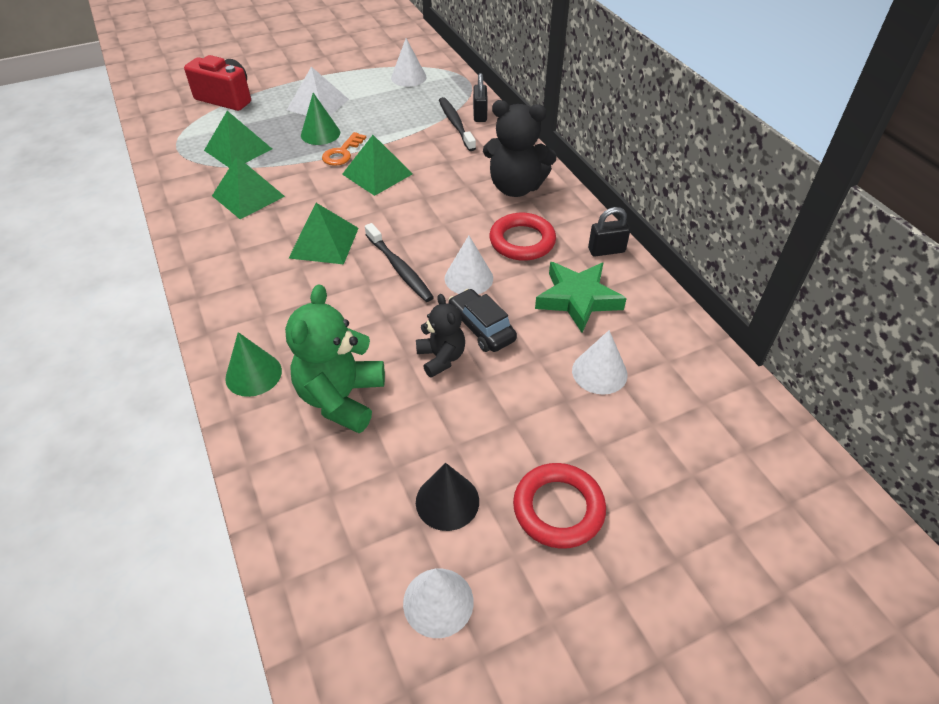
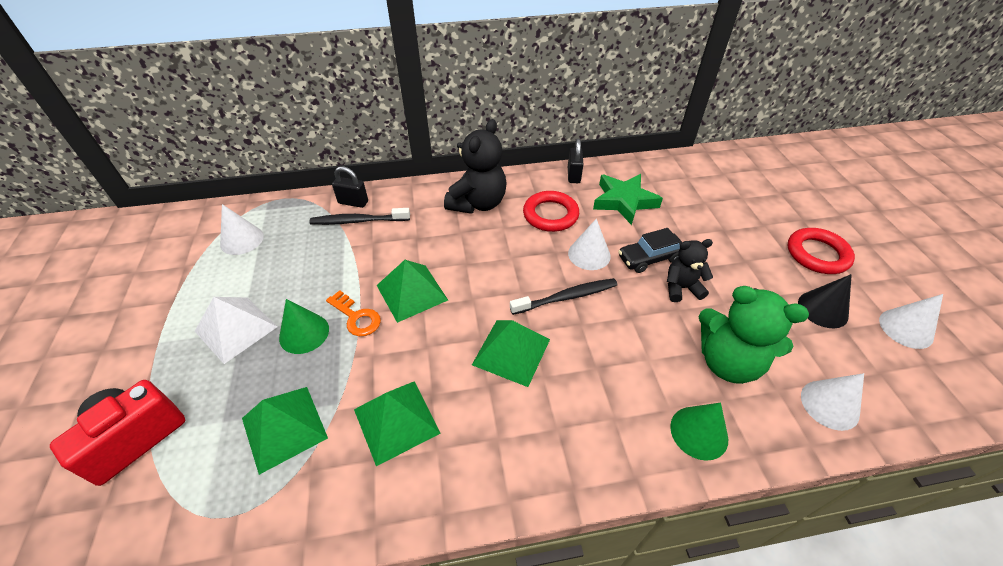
camera: 75 degrees left, 0 degrees up
white cone [572,330,628,395] -> white cone moved to [801,373,864,431]

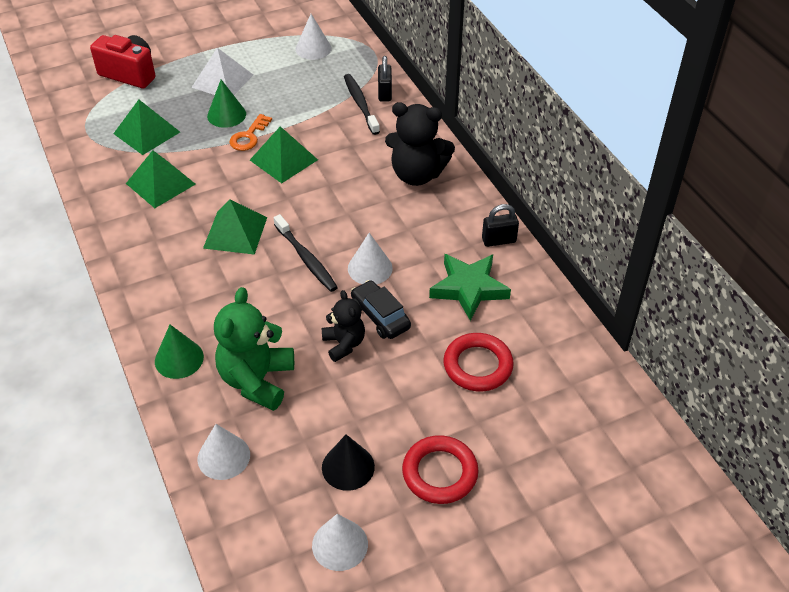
camera: 75 degrees right, 0 degrees up
red ring [523,191,579,232] -> red ring moved to [444,333,514,391]

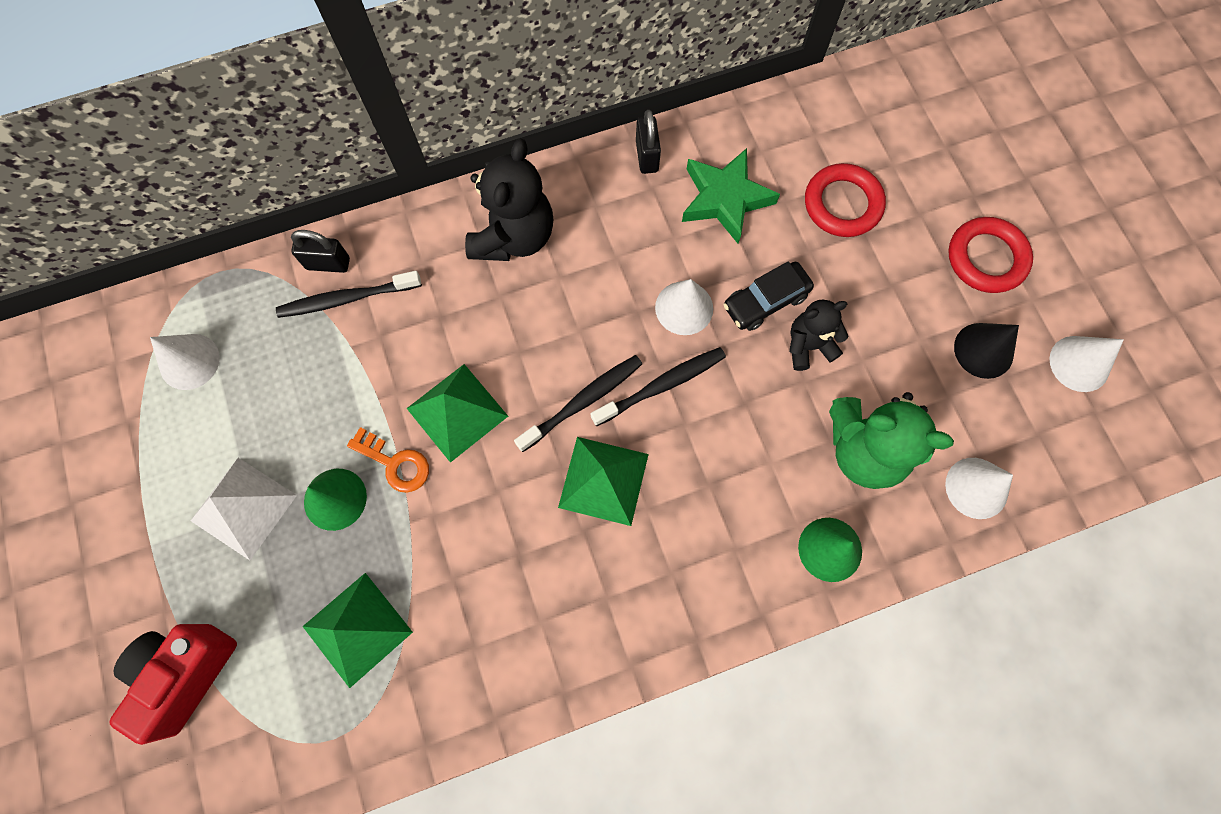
camera: 85 degrees left, 25 degrees up
green pyramid [126,150,196,208] -> none
none -> black toothbrush [514,355,642,452]

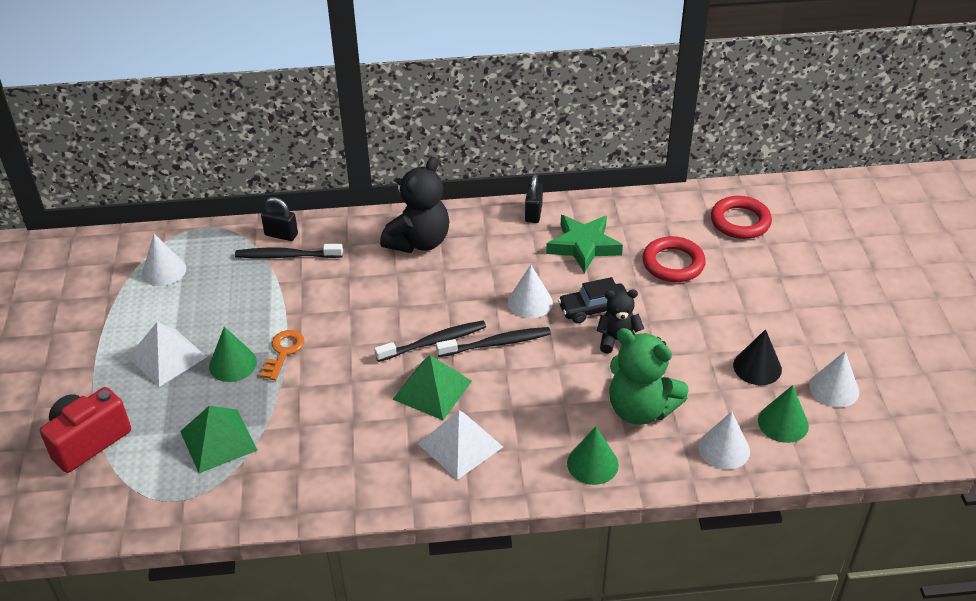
camera: 15 degrees right, 30 degrees down
orange key [347,427,429,493] -> orange key turned 120 degrees counterclockwise [260,330,305,380]
green pyramid [407,364,508,463] -> none
red ring [948,217,1033,293] -> red ring moved to [711,196,772,239]
none -> white pyramid [418,410,503,480]
none -> green cone [758,385,809,443]

